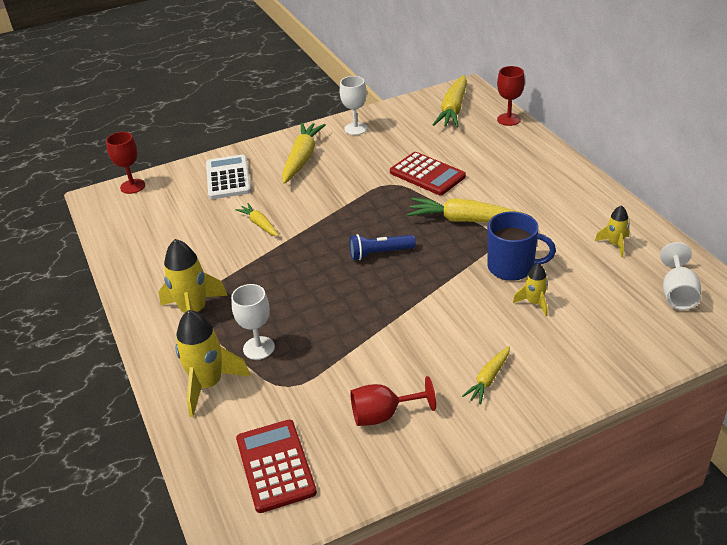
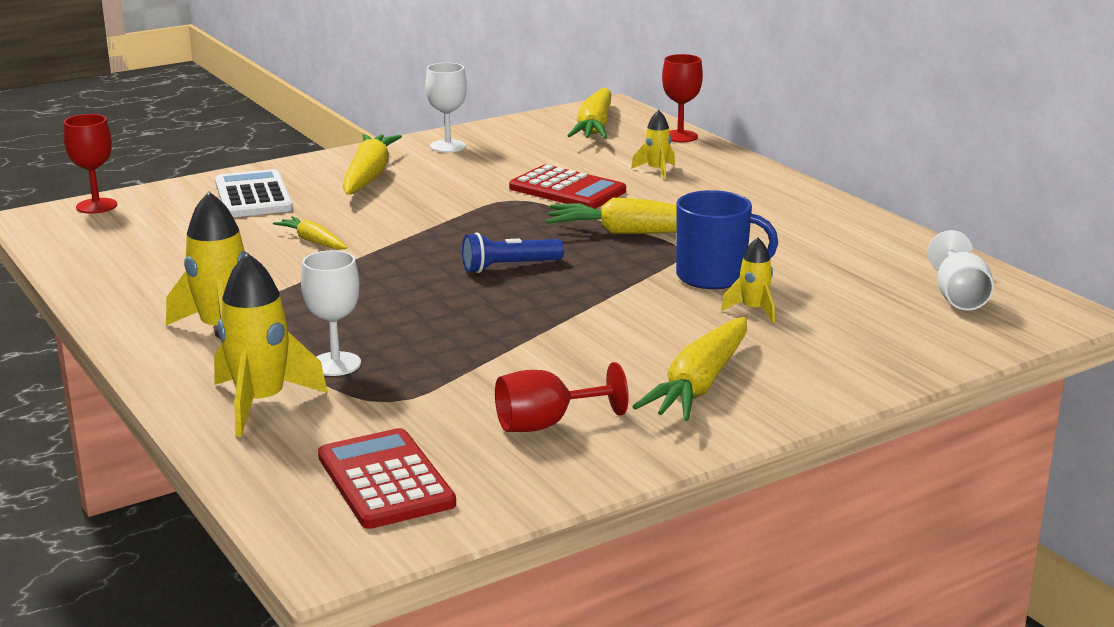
camera: 10 degrees left, 15 degrees down
yellow carrot [462,346,510,404] -> yellow carrot [633,317,747,421], size x1.81
yellow rocket [595,205,629,257] -> yellow rocket moved to [631,110,675,180]

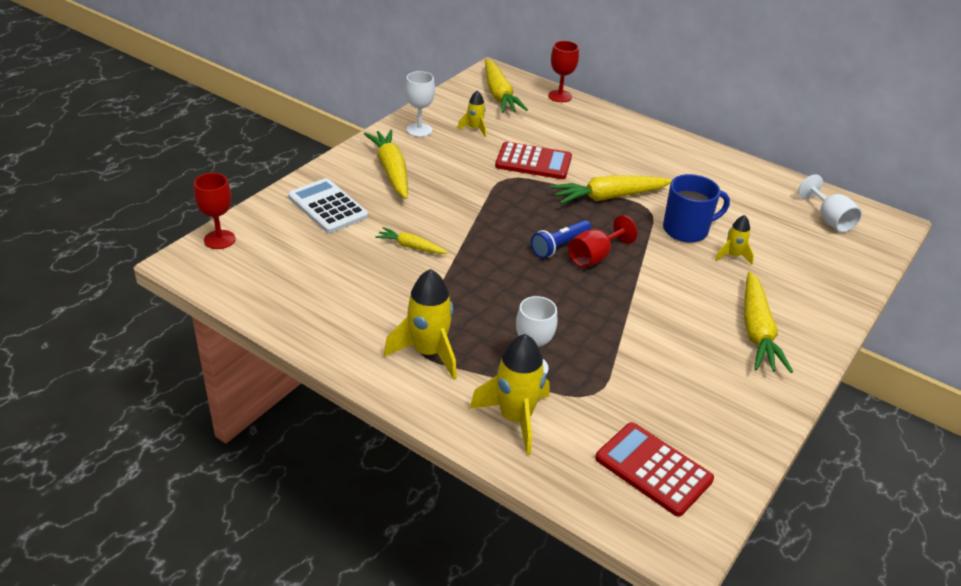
camera: 25 degrees left, 15 degrees up
red goblet [495,362,629,432] -> red goblet moved to [568,215,637,268]
yellow rocket [631,110,675,180] -> yellow rocket moved to [457,91,486,137]

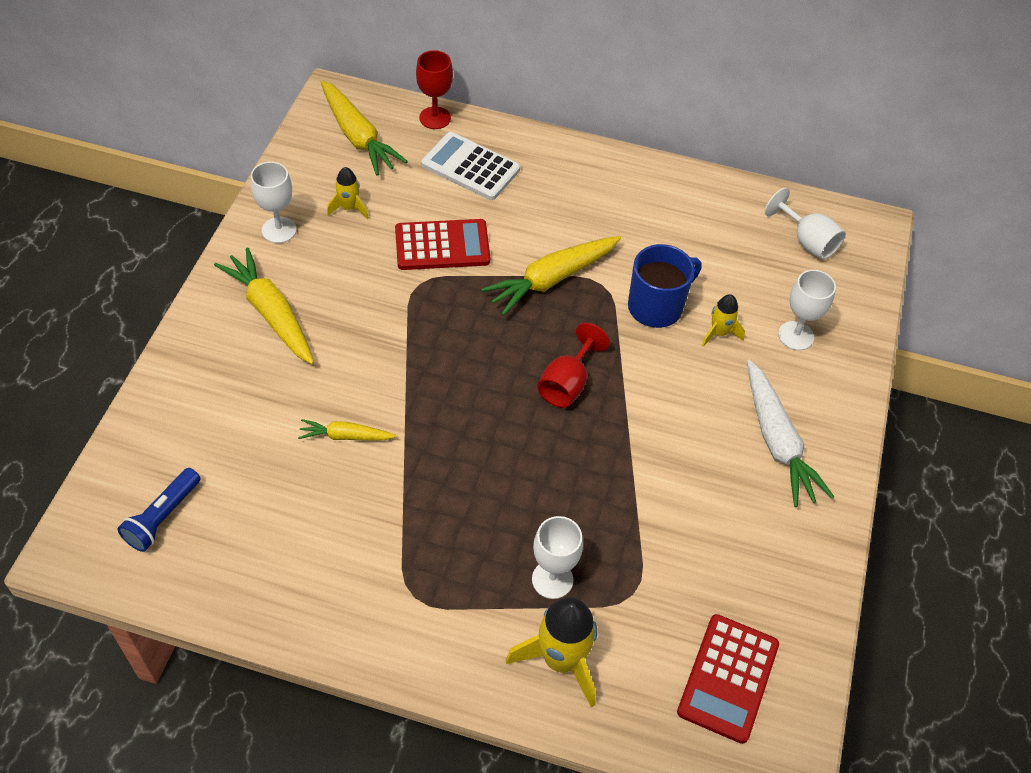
camera: 20 degrees left, 15 degrees up
red goblet [194,173,236,249] -> none
white calculator [288,178,368,233] -> white calculator moved to [421,132,520,200]
yellow rocket [384,269,457,380] -> none
blue flashlight [531,220,591,258] -> blue flashlight moved to [117,468,200,552]
red calculator [595,422,714,517] -> red calculator turned 90 degrees counterclockwise [677,614,779,744]
yellow carrot [744,271,793,373] -> white carrot [747,360,834,507]
none -> white goblet [778,270,836,351]

